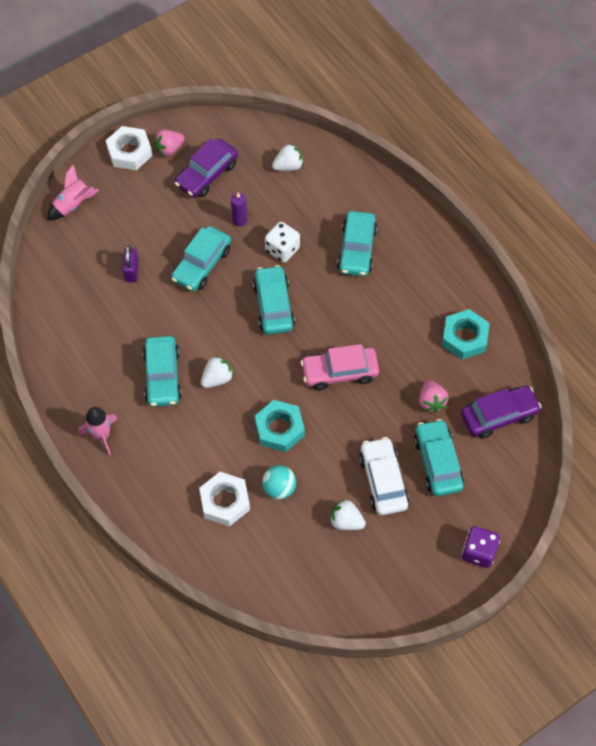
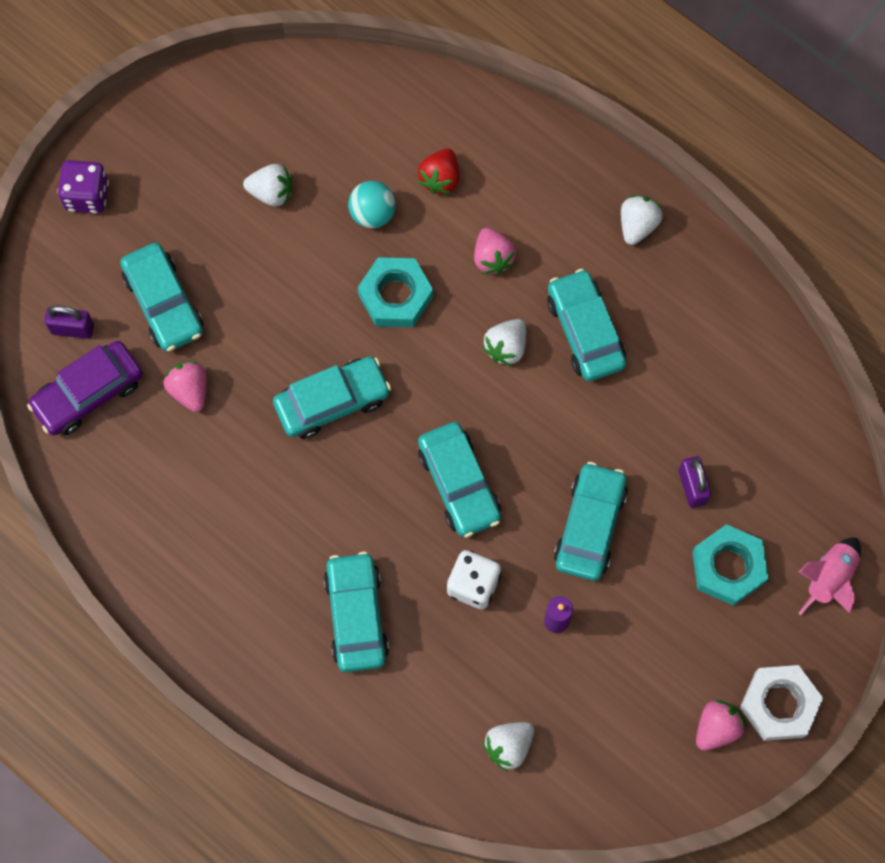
camera: 165 degrees right, 10 degrees up
pink rocket [78,407,117,456] -> white strawberry [621,195,663,245]
purple car [175,138,238,198] -> none
white nut [199,472,250,527] -> red strawberry [418,148,459,194]
pink car [301,344,379,390] -> turquoise car [273,356,391,439]
white car [359,437,409,515] -> none
turquoise nut [442,309,490,360] -> turquoise nut moved to [692,524,768,606]
none -> purple padlock [45,305,94,339]
none -> pink strawberry [474,228,516,275]

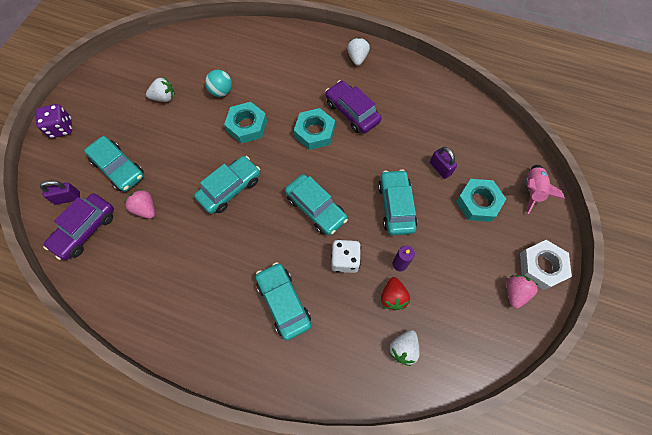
camera: 20 degrees left, 5 degrees down
red strawberry [418,148,459,194] -> red strawberry moved to [381,277,410,311]
pink strawberry [474,228,516,275] -> none
white strawberry [482,319,526,366] -> turquoise nut [294,108,335,150]
turquoise car [547,269,626,381] -> purple car [325,80,382,134]

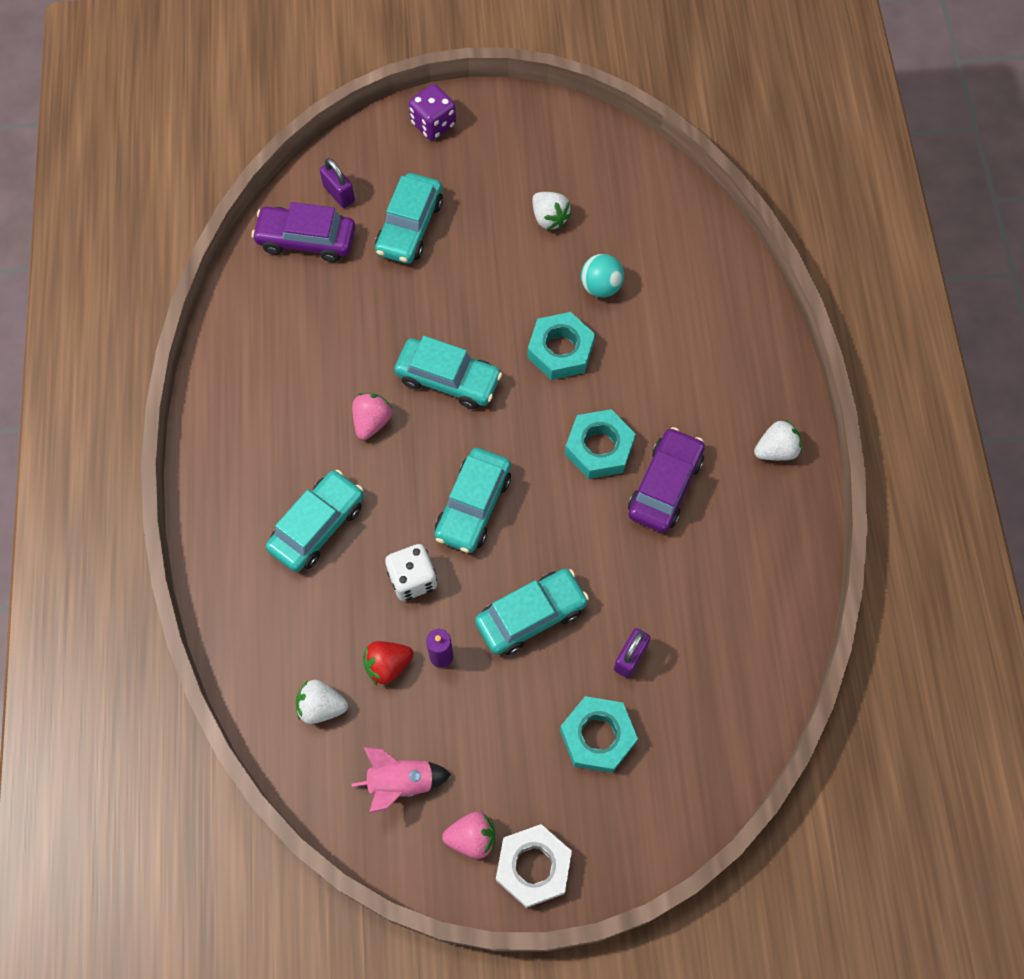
camera: 65 degrees right, 0 degrees up
pink strawberry [124,189,155,219] -> pink strawberry moved to [352,393,392,440]
pink rocket [526,165,565,214] -> pink rocket moved to [352,747,451,813]

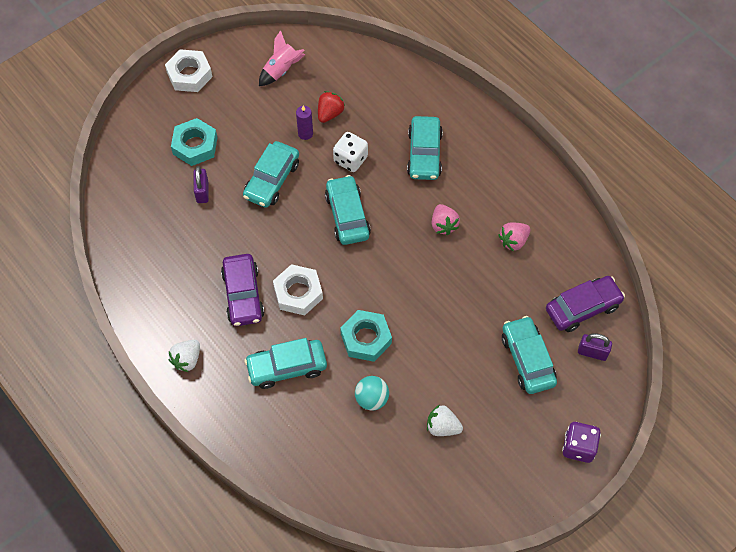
camera: 145 degrees right, 5 degrees down
white strawberry [296,680,348,724] -> none
turquoise car [394,336,502,409] -> turquoise car moved to [244,338,327,389]
pink strawberry [442,812,495,859] -> pink strawberry moved to [498,222,530,251]
turquoise nut [565,409,636,479] -> white nut [273,264,323,315]

